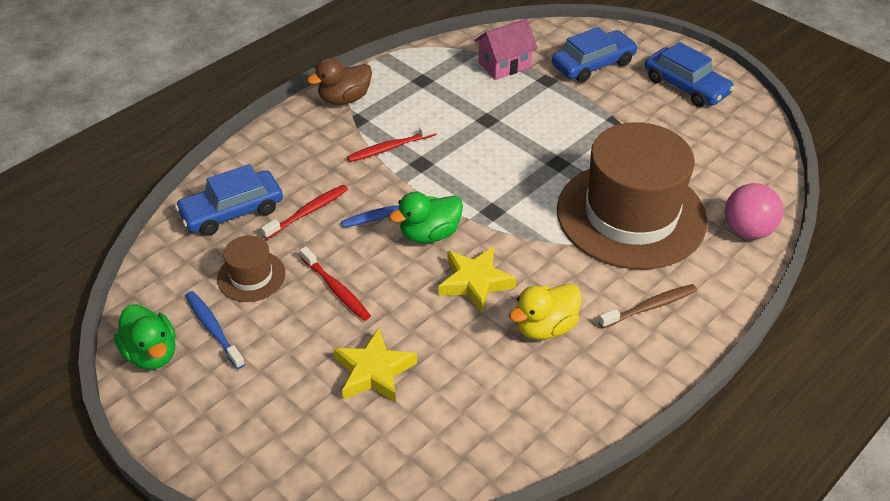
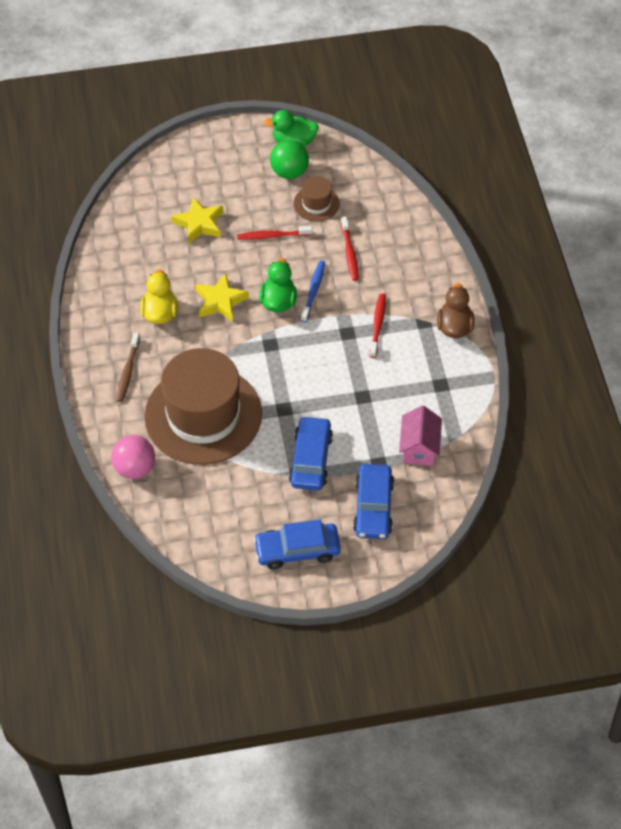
camera: 125 degrees right, 10 degrees up
blue car [175,164,283,236] -> blue car moved to [289,416,333,490]
blue toothbrush [185,291,245,369] -> green ball [270,140,309,179]

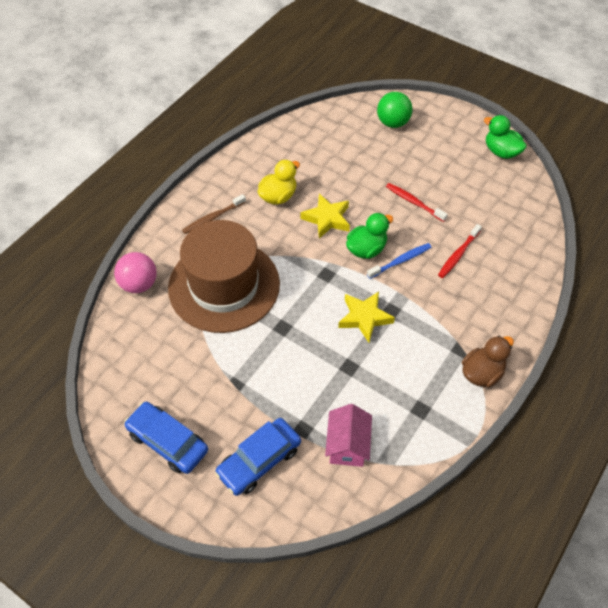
camera: 45 degrees right, 0 degrees up
yellow star [171,197,223,244] -> yellow star moved to [338,291,395,342]
green ball [270,140,309,179] -> green ball moved to [377,92,413,128]
blue car [289,416,333,490] -> none
brown hat [293,176,340,222] -> none
red toothbrush [370,293,386,358] -> none
pink house [399,406,442,466] -> pink house turned 45 degrees counterclockwise [325,404,372,467]

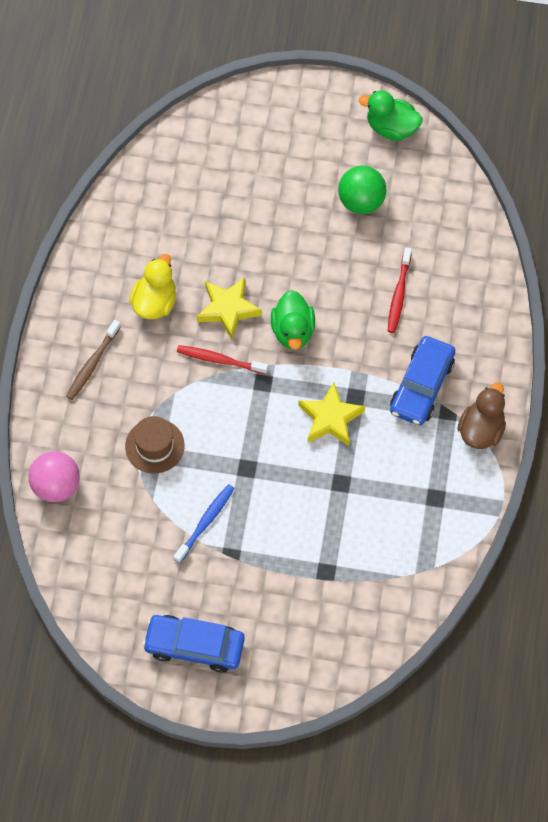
camera: 25 degrees left, 10 degrees up
brown hat [168,220,280,333] -> brown hat [125,416,185,473], size x0.43
blue car [215,418,301,496] -> blue car moved to [390,336,455,426]
pink house [325,404,372,467] -> none
green duck [346,213,393,259] -> green duck turned 150 degrees clockwise [271,290,315,350]
blue toothbrush [367,243,432,279] -> blue toothbrush moved to [174,484,235,563]
green ball [377,92,413,128] -> green ball moved to [338,166,386,214]
red toothbrush [386,183,448,222] -> red toothbrush moved to [177,345,268,374]

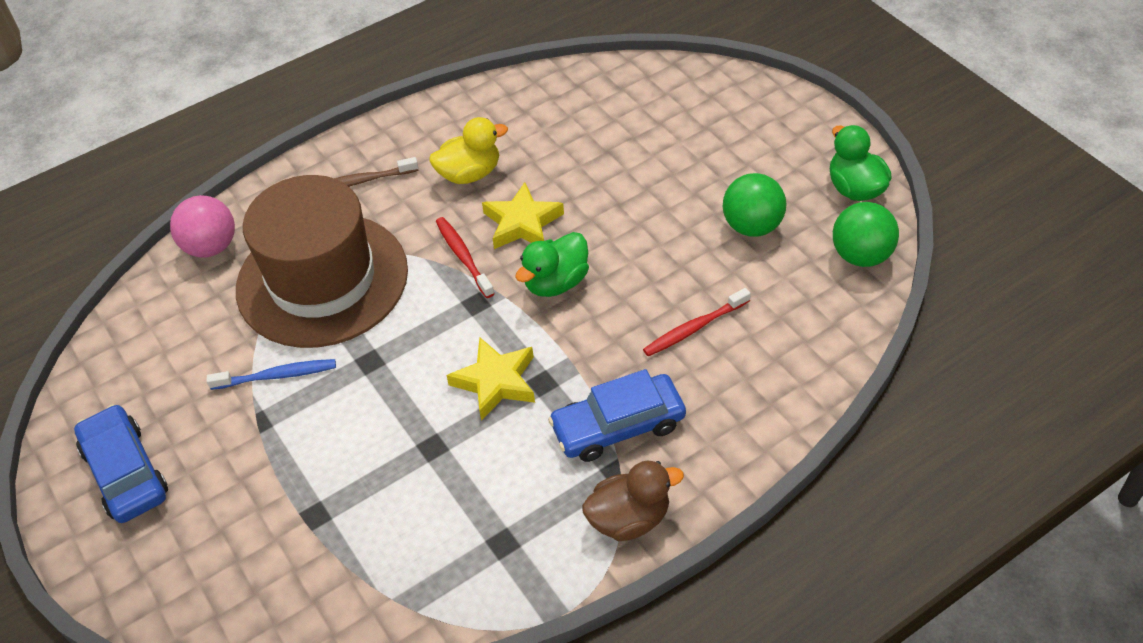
camera: 50 degrees right, 15 degrees down
brown hat [125,416,185,473] -> brown hat [236,175,408,348], size x2.33
none -> green ball [833,202,899,267]

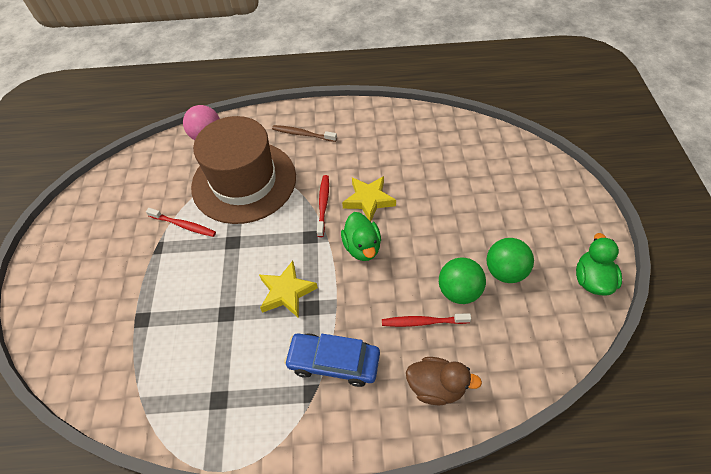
camera: 30 degrees right, 5 degrees up
blue car [74,404,168,523] -> none
blue toothbrush [207,359,336,390] -> red toothbrush [146,208,216,237]
yellow duck [429,117,508,184] -> none
green duck [515,232,589,297] -> green duck turned 90 degrees counterclockwise [341,212,381,261]
brown duck [582,461,684,541] -> brown duck moved to [406,357,482,405]
green ball [833,202,899,267] -> green ball moved to [439,257,486,304]

